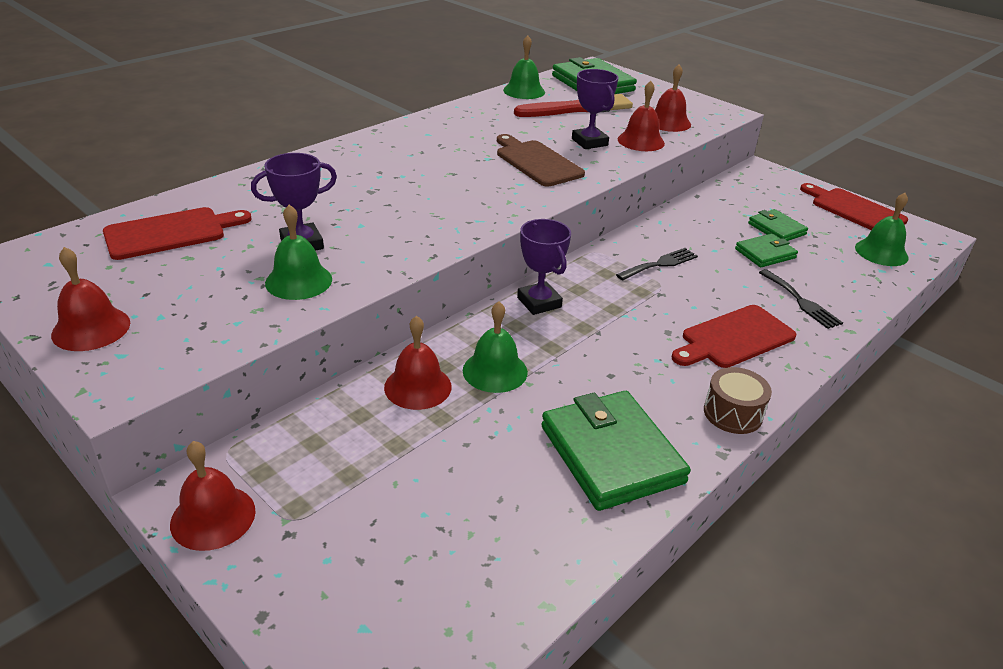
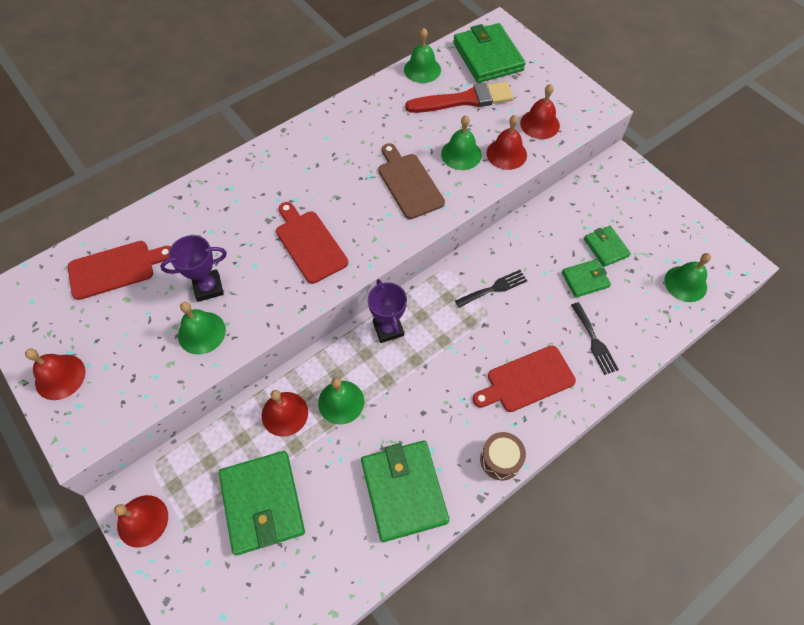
camera: 10 degrees right, 25 degrees up
purple trophy [572,69,618,149] -> green bell [441,115,482,170]
red cutting board [800,183,908,230] -> red cutting board moved to [276,202,348,284]
none -> green wallet [219,451,305,555]

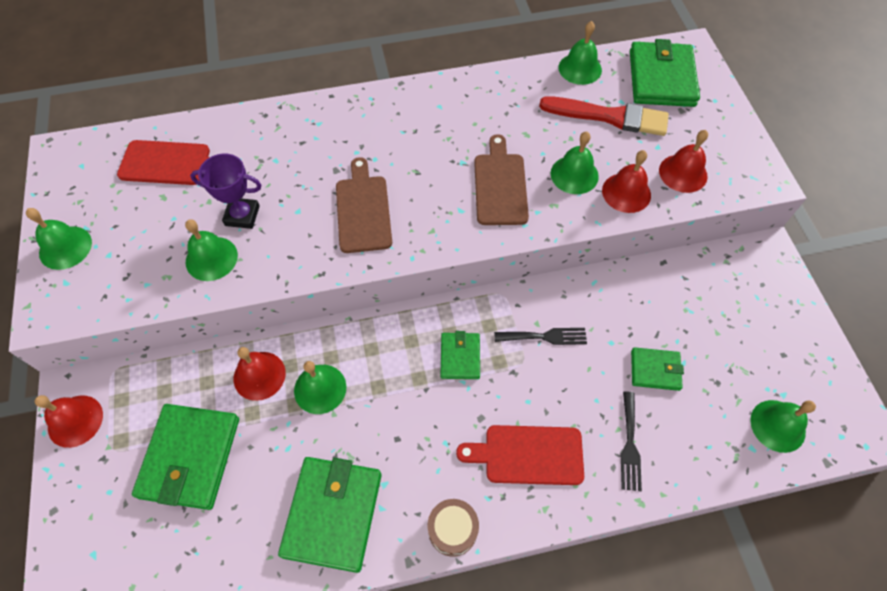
camera: 25 degrees right, 0 degrees up
red bell [25,349,86,400] -> green bell [26,208,92,270]
red cutting board [276,202,348,284] -> brown cutting board [336,157,392,253]
purple trophy [368,279,407,343] -> none
green wallet [584,226,631,267] -> green wallet moved to [441,331,480,379]

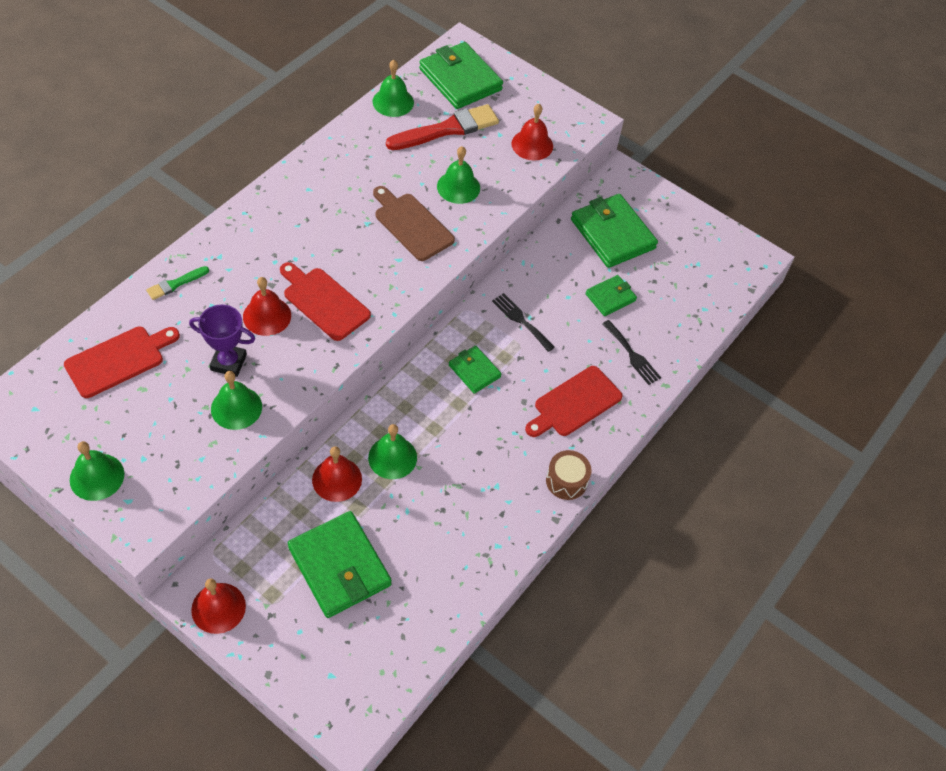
camera: 45 degrees left, 5 degrees down
purple trophy [190,154,262,229] -> purple trophy turned 45 degrees clockwise [189,305,255,377]
green wallet [278,457,382,573] -> green wallet moved to [571,194,658,268]
brown cutting board [336,157,392,253] -> red cutting board [280,262,371,341]
black fork [494,328,587,345] -> black fork turned 90 degrees counterclockwise [492,293,555,352]
red bell [602,150,651,213] -> red bell moved to [243,277,291,336]
green bell [750,400,816,453] -> none
none -> green brush [146,266,209,300]

